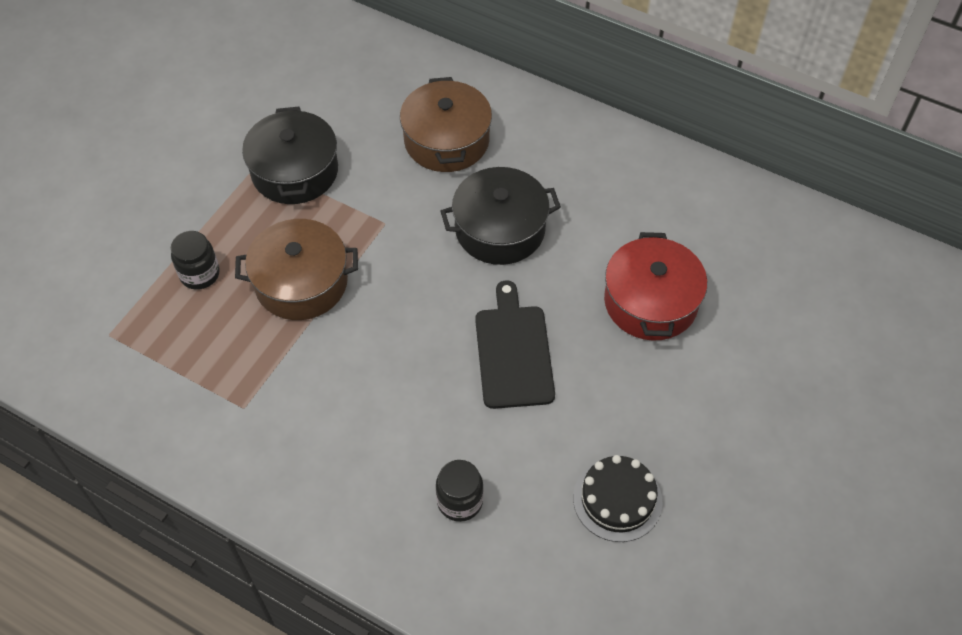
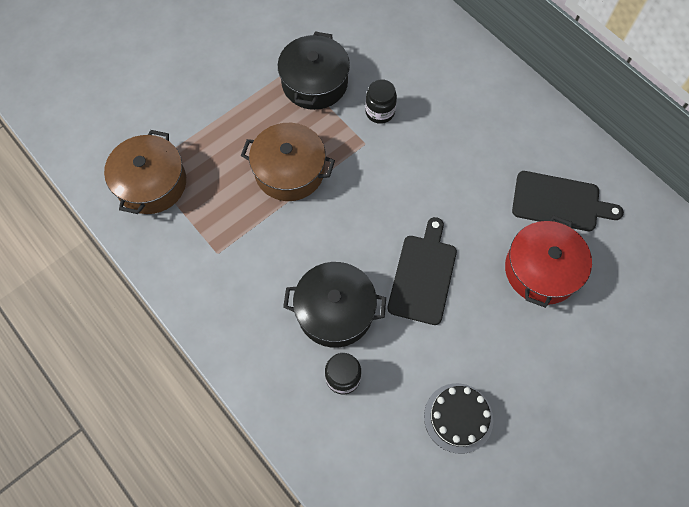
camera: 20 degrees right, 10 degrees up
black jar [171,231,220,290] -> black jar moved to [365,79,397,124]
brown pot [400,77,492,172] -> brown pot moved to [104,130,186,214]
black pot [441,167,561,265] -> black pot moved to [283,262,386,348]
none -> black cutting board [512,171,624,231]

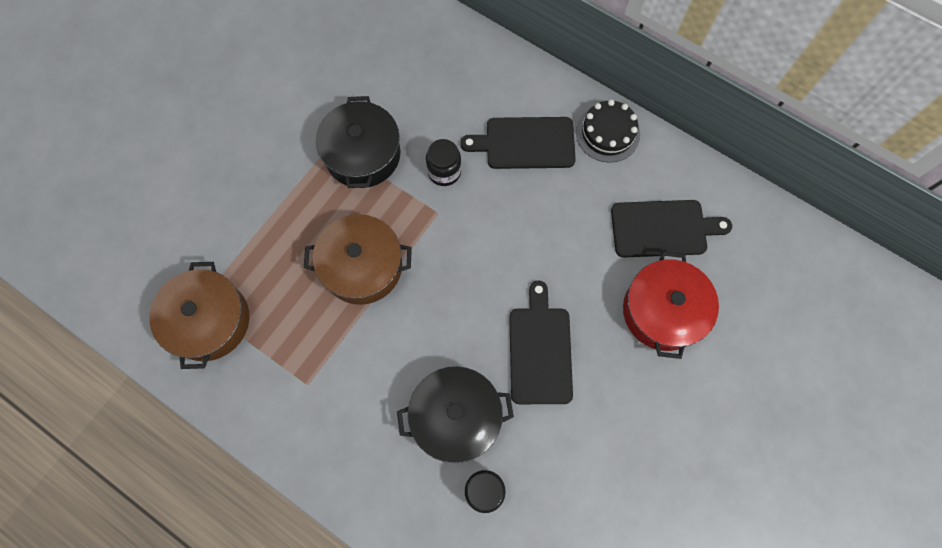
camera: 15 degrees left, 5 degrees up
black cake [424,383,493,454] -> black cake moved to [576,99,640,162]
none -> black cutting board [460,117,576,169]

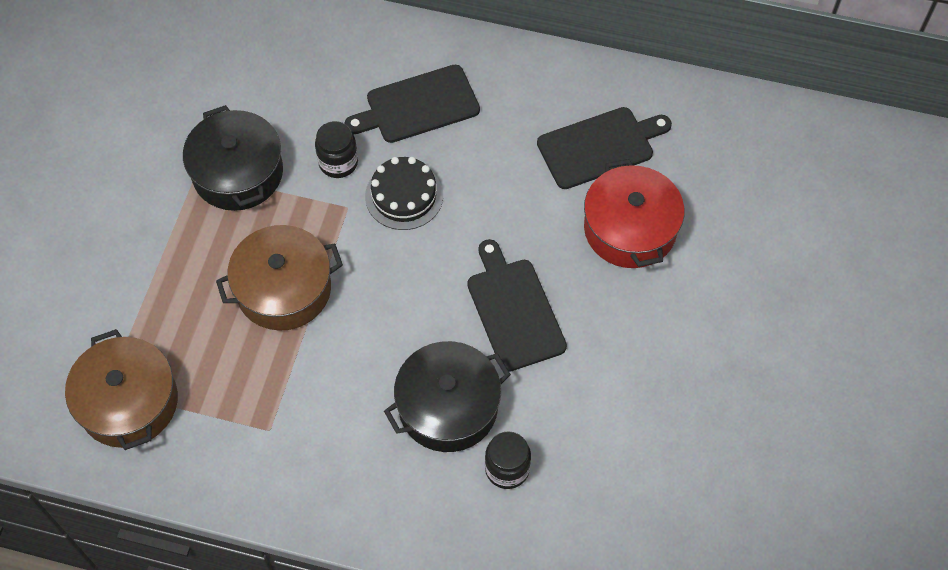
camera: 20 degrees left, 10 degrees down
black cake [576,99,640,162] -> black cake moved to [365,157,443,230]

